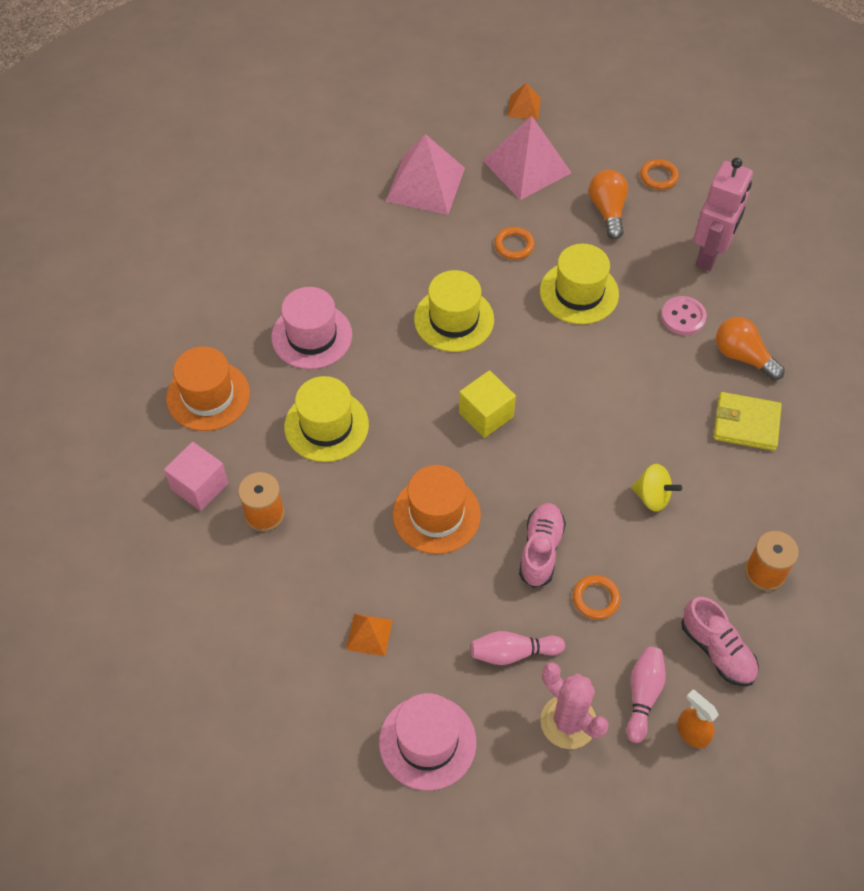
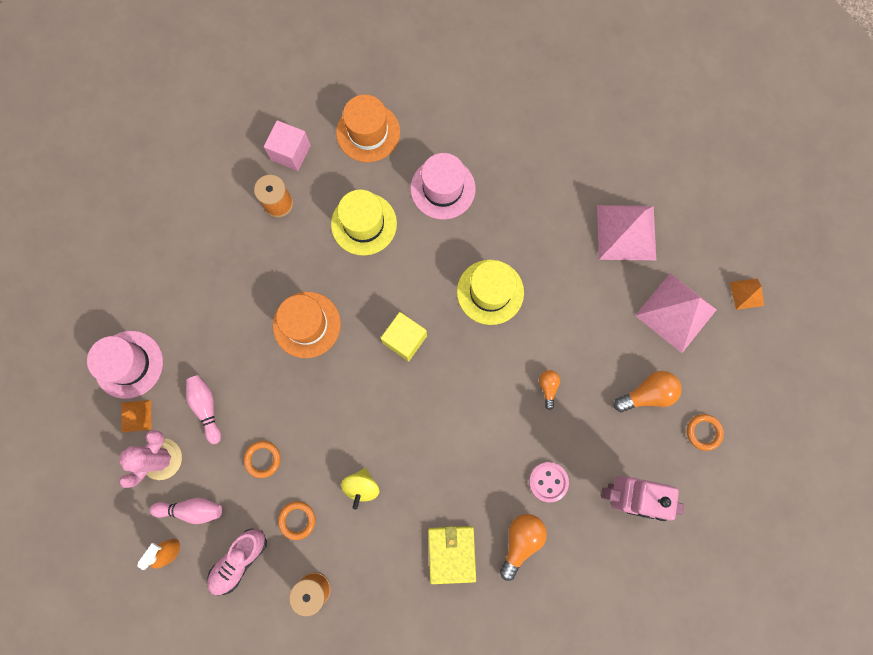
camera: 75 degrees right, 20 degrees up
orange pyramid [346,614,393,656] -> orange pyramid moved to [122,400,151,432]
orange ring [494,227,535,260] -> orange ring moved to [278,501,315,540]
pink shoe [519,503,566,588] -> none
yellow hat [540,244,619,324] -> orange light bulb [539,370,560,410]

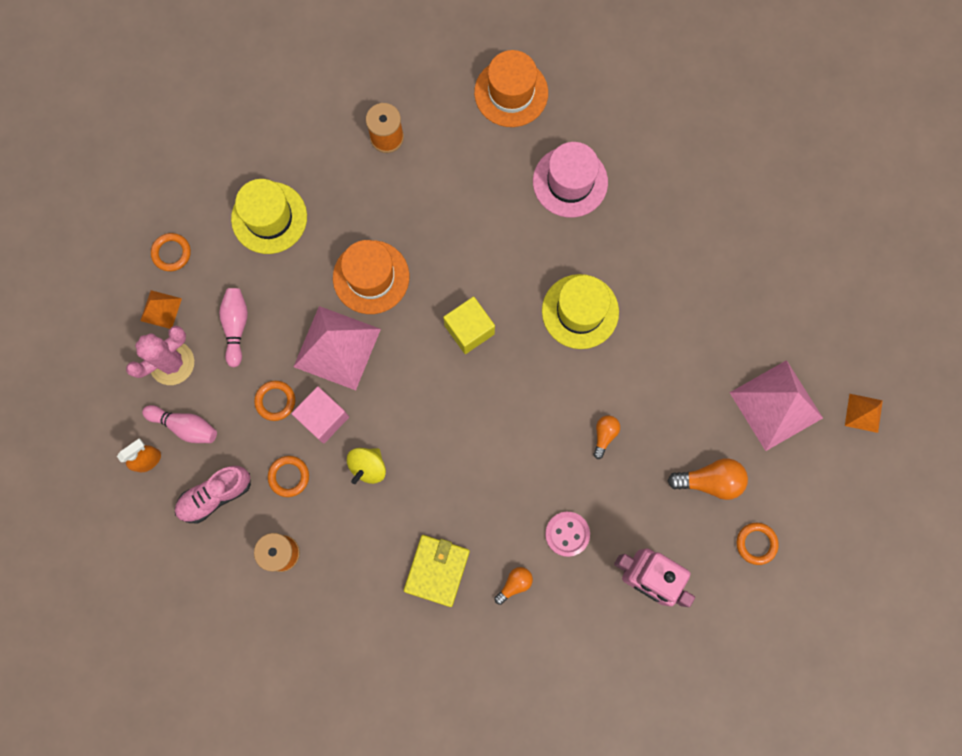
camera: 20 degrees right, 0 degrees up
pink hat [87,331,163,399] -> orange ring [151,233,191,271]
pink cube [264,120,311,171] -> pink cube moved to [291,386,349,444]
yellow hat [331,190,397,256] -> yellow hat moved to [231,179,307,254]
orange light bulb [500,514,547,581] -> orange light bulb [494,567,533,605], size x0.59
pink pyramid [597,205,656,260] -> pink pyramid moved to [294,306,381,390]

